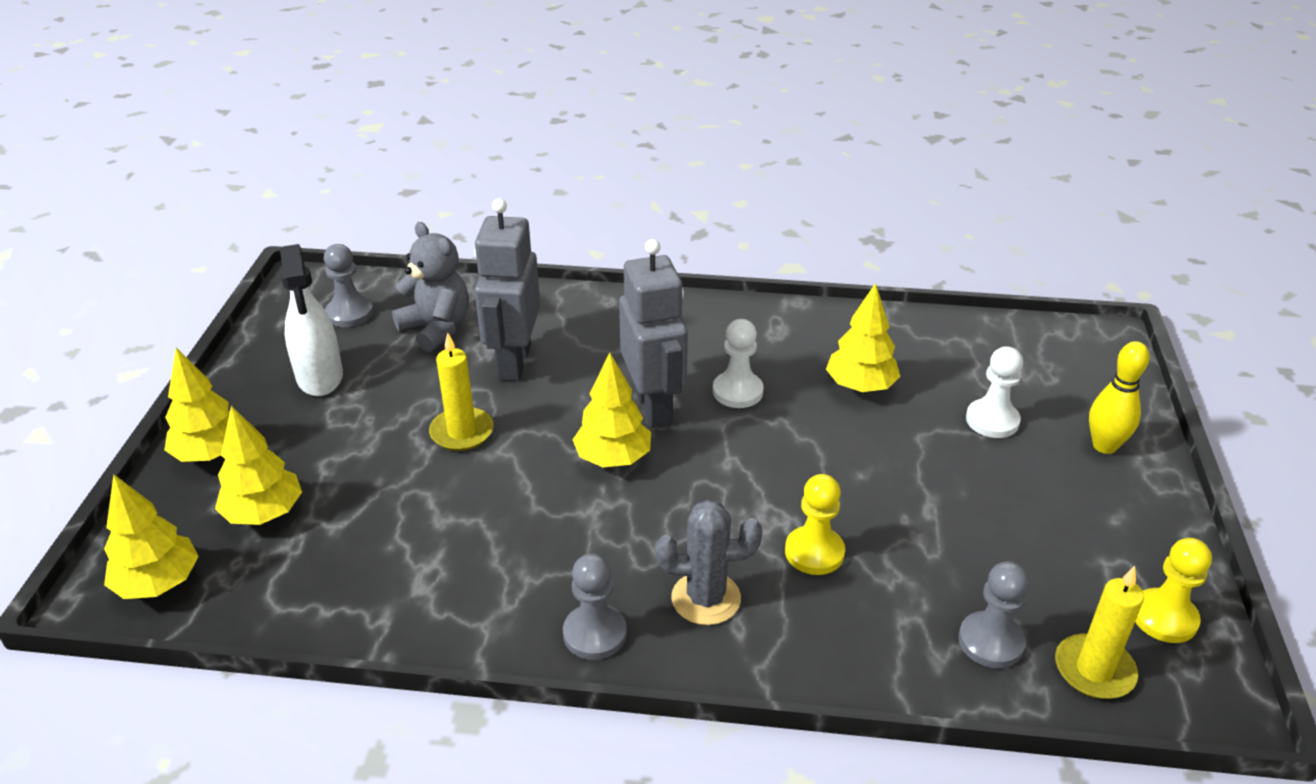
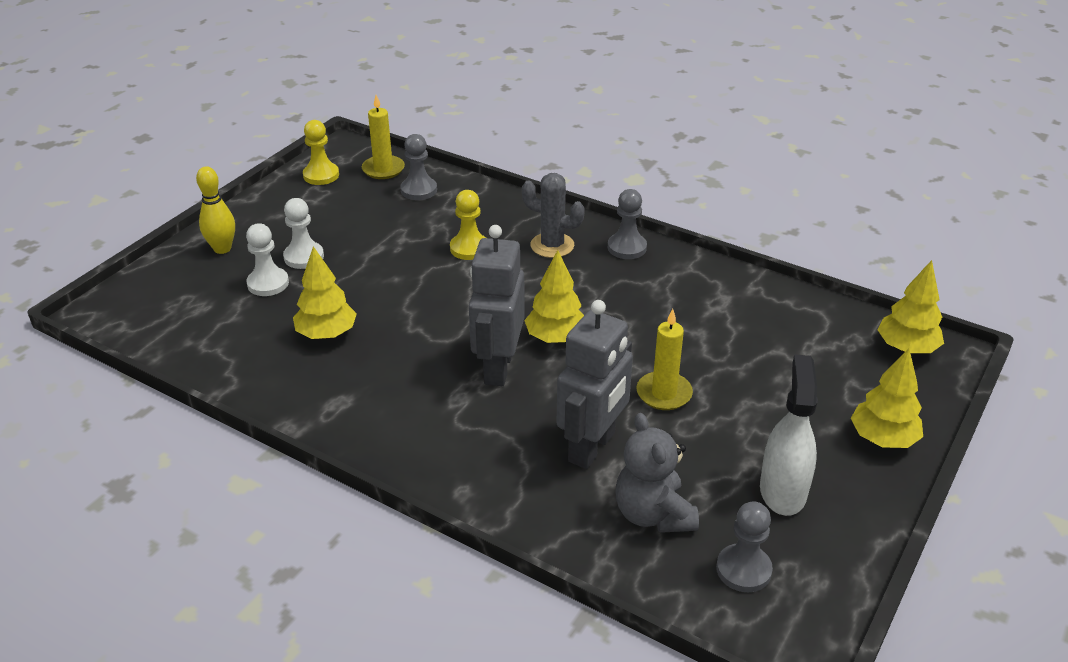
camera: 155 degrees left, 0 degrees up
yellow tree [215,406,302,525] -> none
white pawn [713,319,764,408] -> white pawn moved to [283,198,324,269]

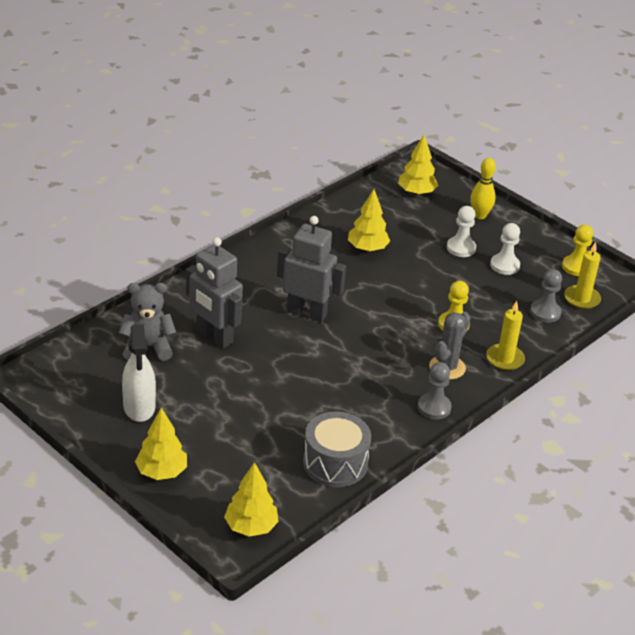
camera: 100 degrees right, 0 degrees up
white pawn [246,223,289,296] -> white pawn moved to [490,223,520,275]
yellow tree [524,250,584,343] -> yellow tree moved to [398,134,438,196]
yellow candle [637,309,693,410] -> yellow candle moved to [486,301,525,370]
grey pawn [716,501,773,592] -> none
white spray bottle [760,354,818,516] -> white spray bottle turned 60 degrees clockwise [122,324,156,422]
none -> grey drum [303,411,371,487]

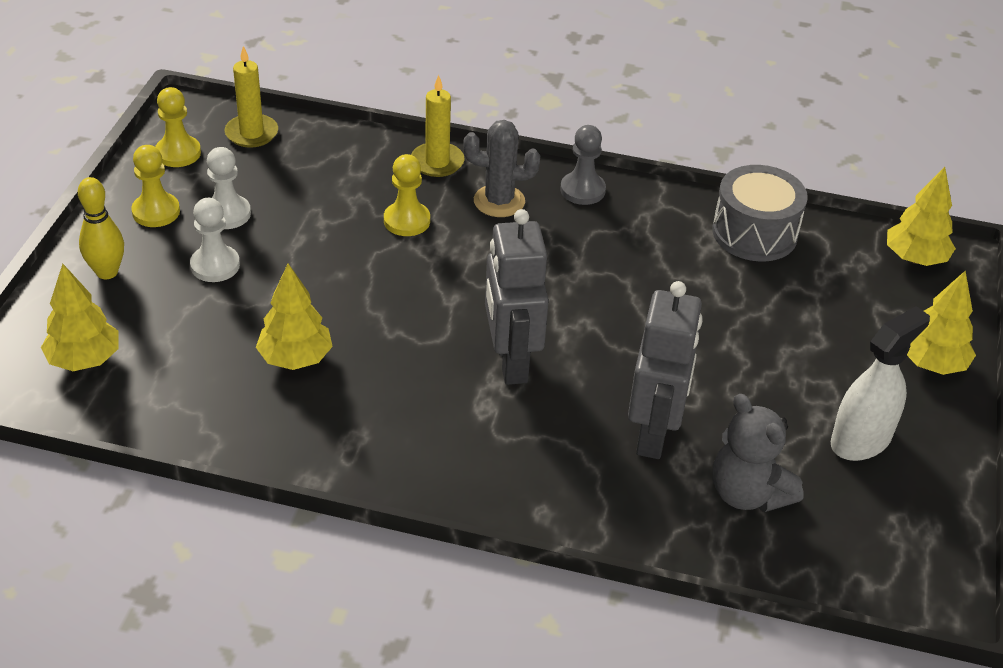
camera: 120 degrees left, 5 degrees up
grey pawn [530,269,562,323] -> none
none -> yellow pawn [131,145,180,227]

